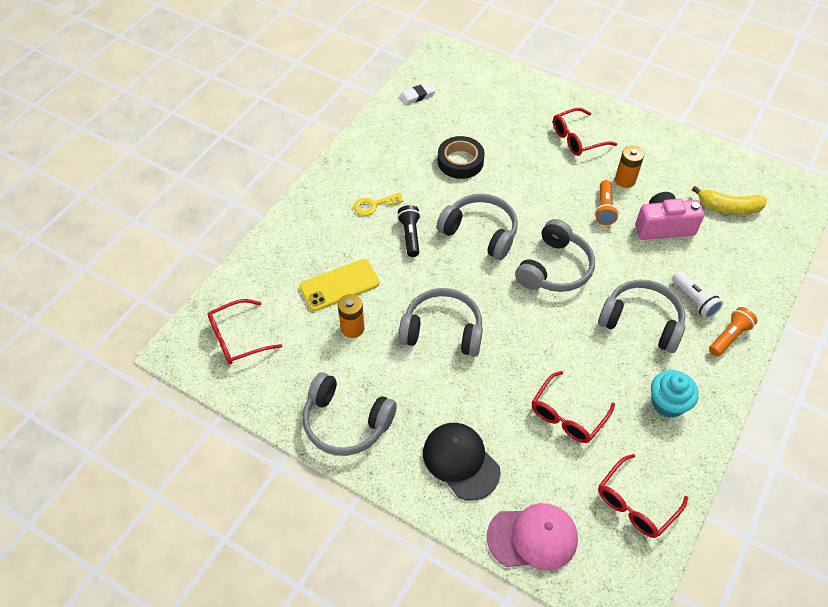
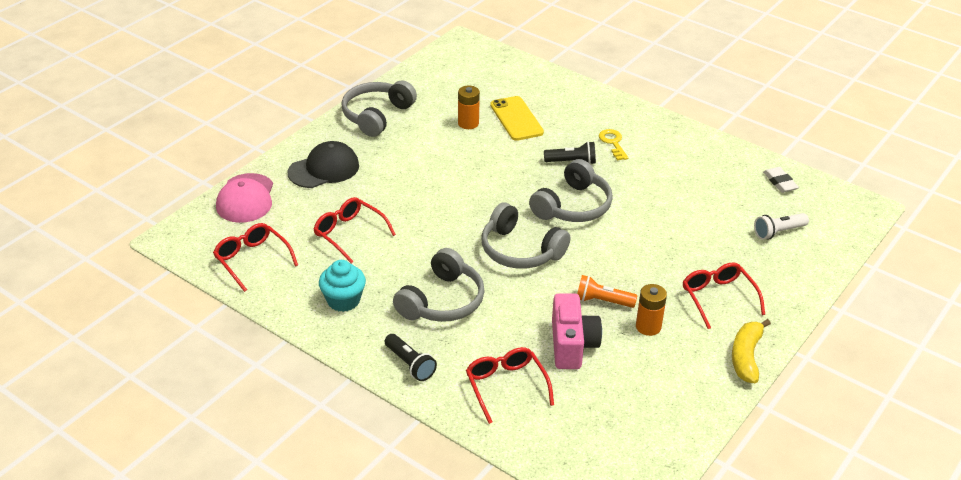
camera: 95 degrees right, 15 degrees down
red glasses [207,299,282,364] -> red glasses moved to [466,347,554,424]
grey headphones [398,288,483,357] -> none
black tape [438,136,485,179] -> none
white flashlight [672,271,723,319] -> white flashlight moved to [754,213,809,240]
yellow banana [692,186,767,215] -> yellow banana moved to [732,319,771,383]
orange flashlight [709,307,757,357] -> black flashlight [384,334,437,381]

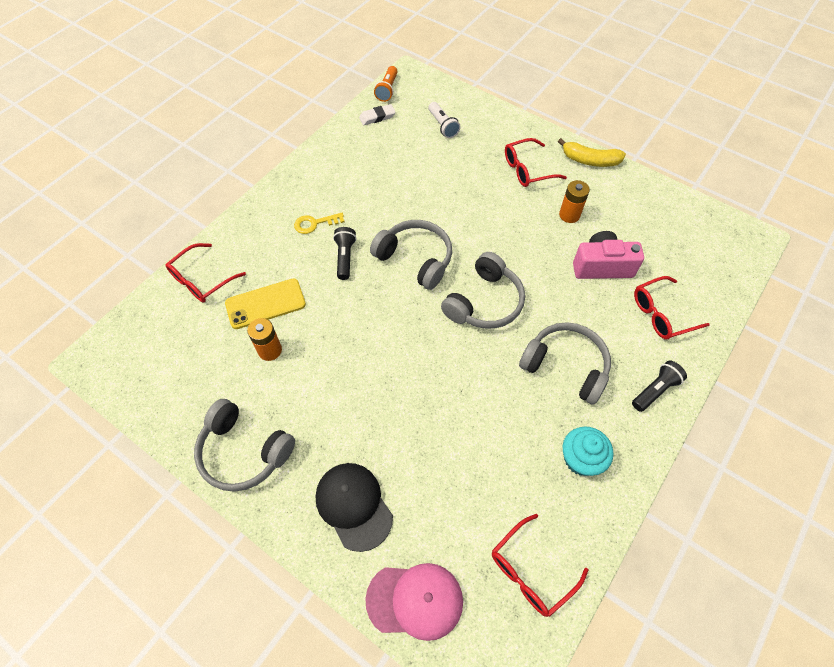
camera: 90 degrees left, 20 degrees up
red glasses [314,197,396,263] -> red glasses moved to [165,243,246,303]
orange flashlight [577,275,637,308] -> orange flashlight moved to [374,66,398,102]

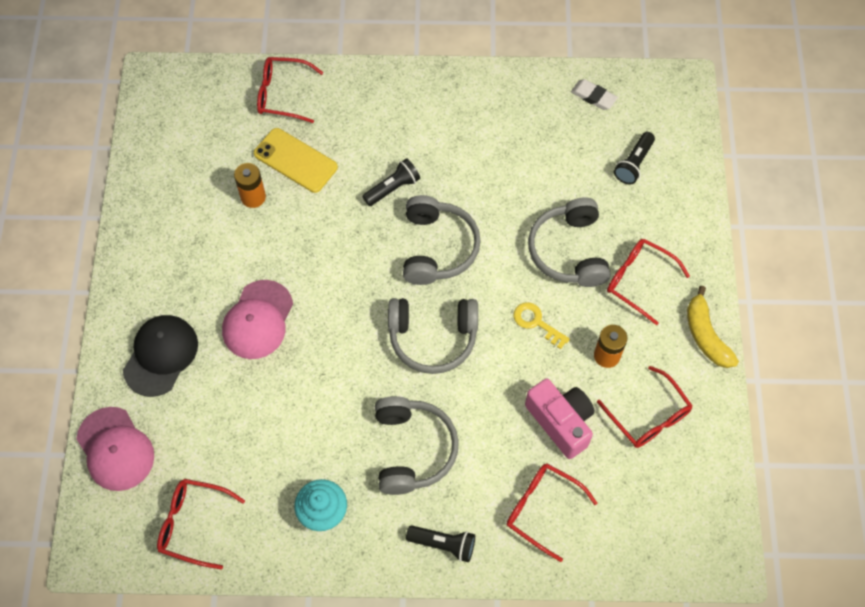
camera: 55 degrees right, 5 degrees up
grey headphones [194,399,295,492] -> grey headphones moved to [528,197,611,287]
yellow key [294,213,344,234] -> yellow key moved to [513,302,570,349]
orange flashlight [374,66,398,102] -> none
white flashlight [428,102,461,138] -> black flashlight [614,132,655,184]
none -> pink cap [222,280,293,359]
none -> red glasses [597,366,693,448]

